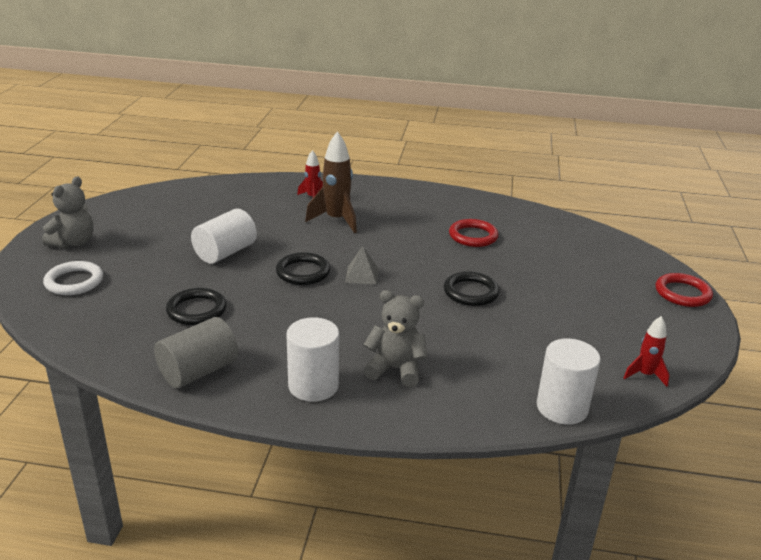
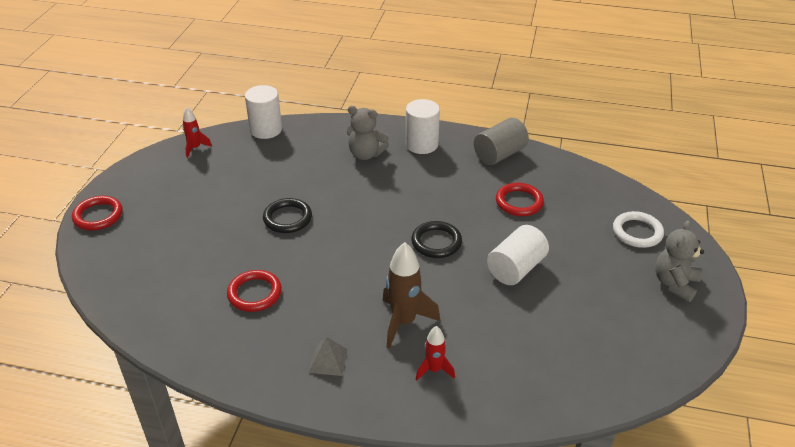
camera: 175 degrees left, 10 degrees up
black ring [166,288,226,325] -> red ring [496,183,544,216]
grey pyramid [345,246,378,285] -> grey pyramid moved to [309,337,348,376]

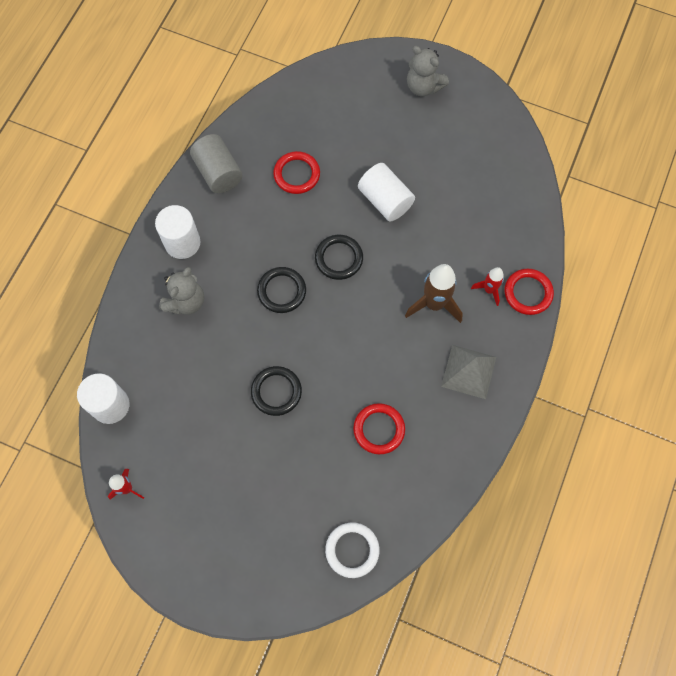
camera: 80 degrees left, 30 degrees up
red ring [72,196,123,231] -> red ring moved to [504,269,554,315]
grey pyramid [309,337,348,376] -> grey pyramid [441,345,496,399], size x1.58
white ring [613,211,664,248] -> white ring moved to [325,522,380,578]
none -> black ring [257,267,306,313]

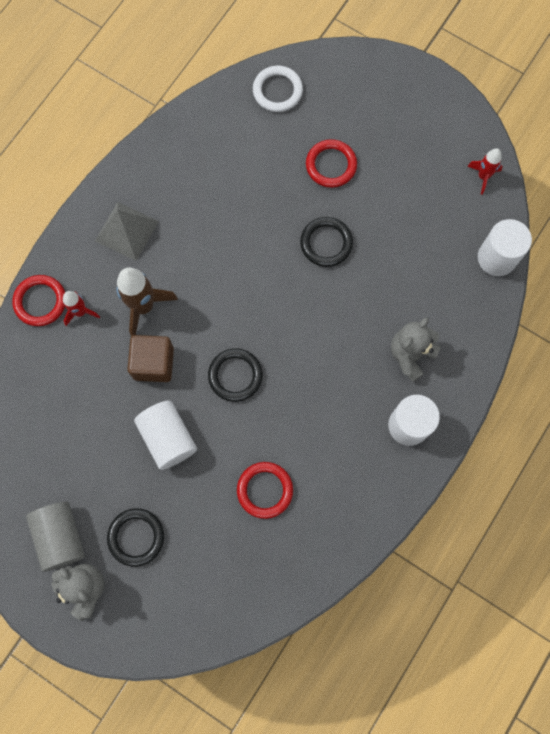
camera: 170 degrees left, 5 degrees up
grey cylinder [190,134,243,193] -> grey cylinder moved to [26,502,85,572]
black ring [257,267,306,313] -> black ring moved to [107,508,164,567]
red ring [353,403,405,454] -> red ring moved to [306,139,357,188]
none -> brown cube [127,335,174,382]

